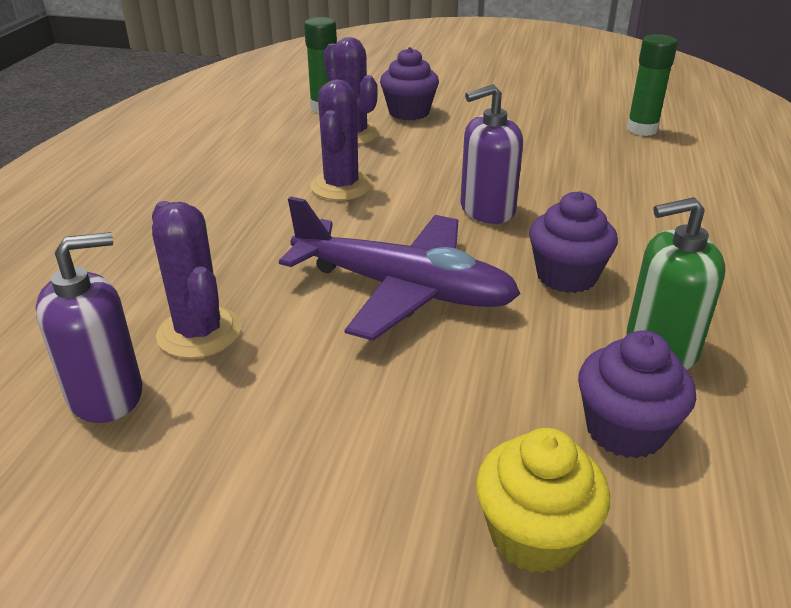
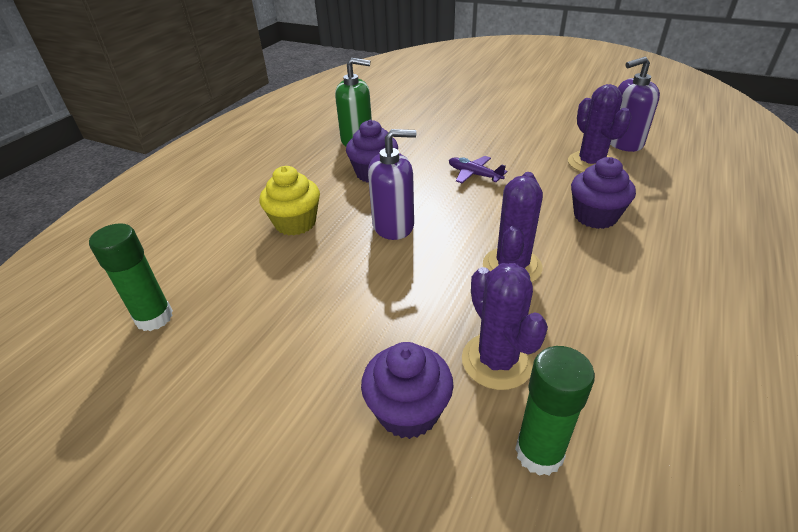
camera: 165 degrees left, 5 degrees up
purple plane [279,196,520,341] -> purple plane [449,156,507,183], size x0.43
yellow cupcake [476,428,610,573] -> yellow cupcake moved to [260,166,320,236]
purple cupcake [578,330,696,459] -> purple cupcake moved to [571,157,636,229]

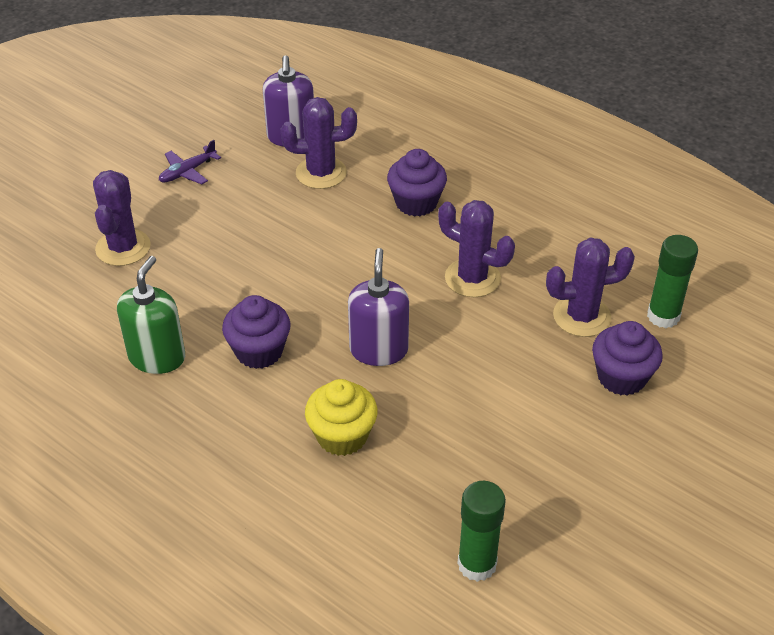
camera: 80 degrees left, 5 degrees up
purple plane [449,156,507,183] -> purple plane moved to [159,140,221,185]
none -> purple cactus [93,170,151,266]

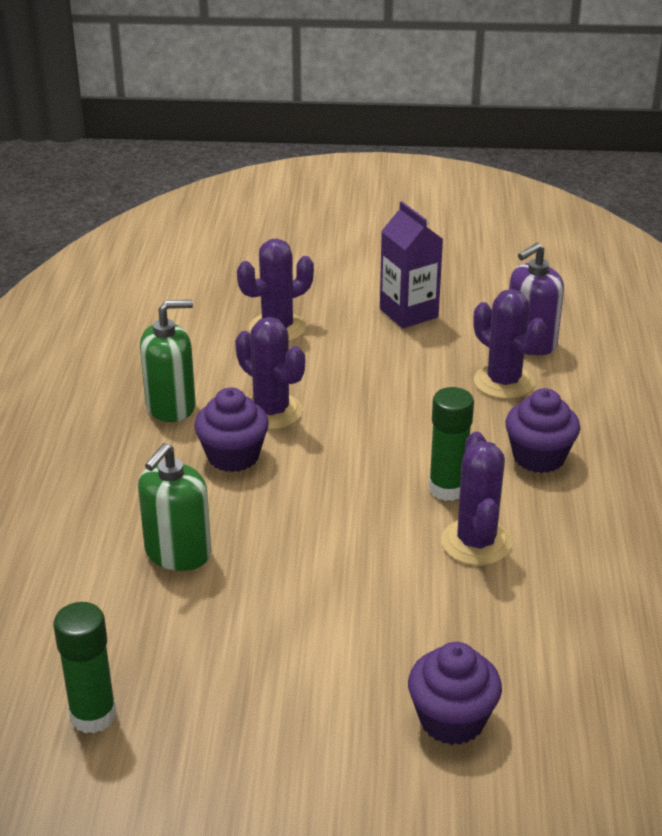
camera: 55 degrees right, 10 degrees down
purple plane [159,140,221,185] -> purple carton [380,201,443,329]
yellow cupcake [305,379,378,456] -> green soap dispenser [138,443,211,571]
purple soap dispenser [348,248,409,366] -> none
purple cactus [546,238,635,337] -> purple cactus moved to [235,317,305,430]
green glue stick [647,235,698,328] -> green glue stick moved to [429,387,474,501]

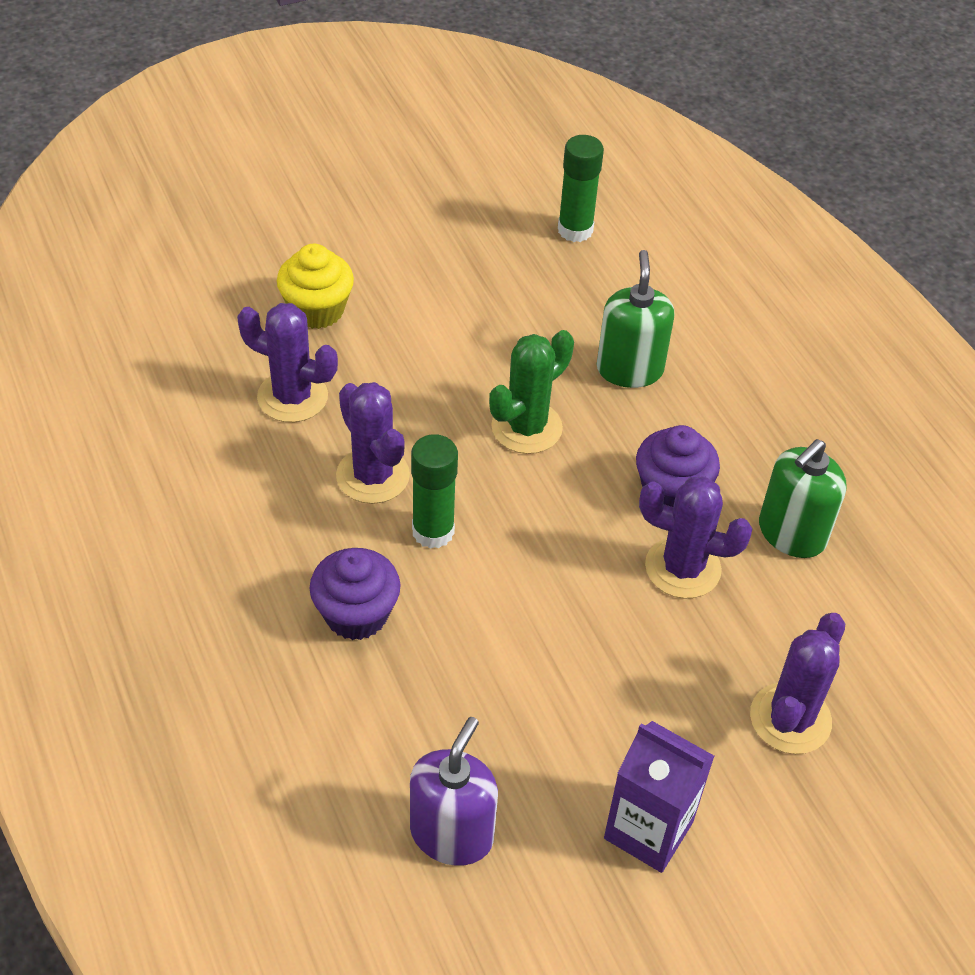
camera: 150 degrees right, 15 degrees up
purple cupcake [408,642,502,745] -> yellow cupcake [277,244,354,329]
purple cactus [473,289,547,399] -> purple cactus moved to [237,303,338,422]
none -> green cactus [489,330,574,454]

